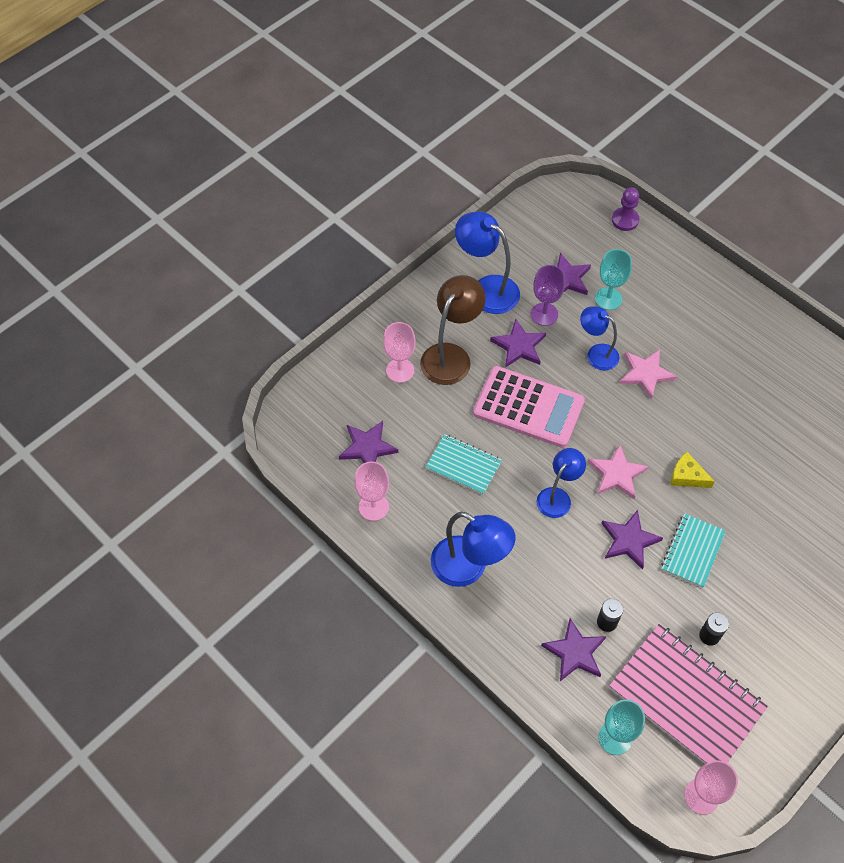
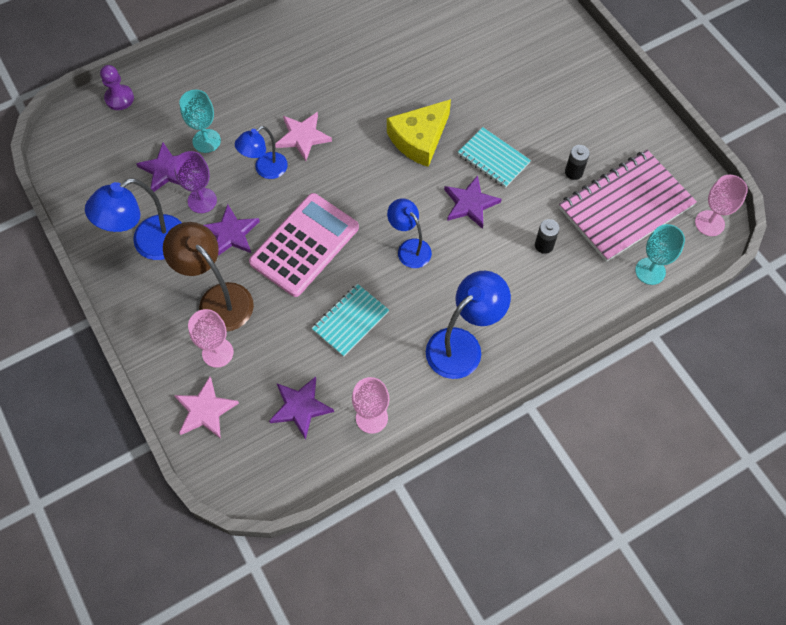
camera: 75 degrees left, 5 degrees up
purple star [541,618,606,681] -> none
pink star [588,444,649,499] -> pink star moved to [174,377,239,439]
yellow cheese [671,452,715,488] -> yellow cheese [387,99,451,167], size x1.77

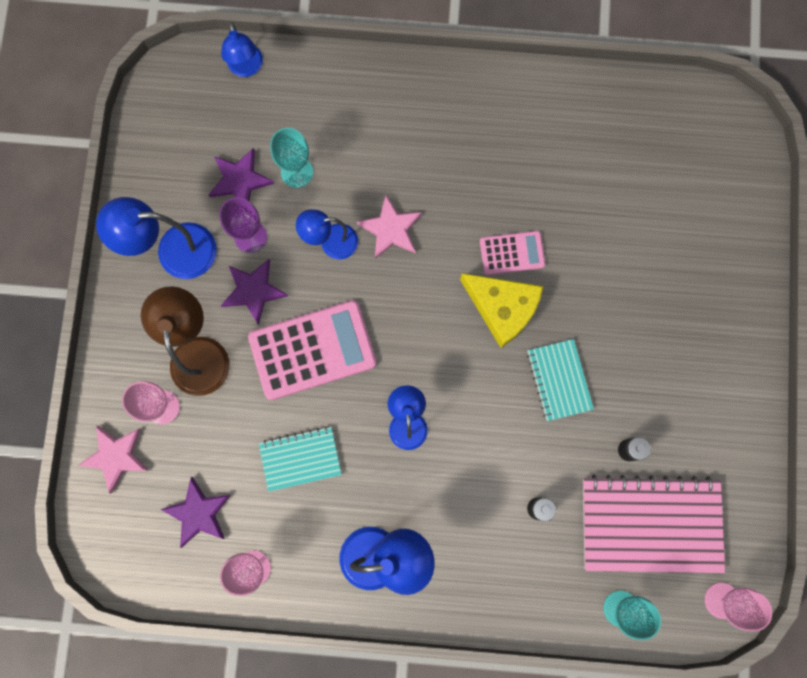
camera: 35 degrees right, 15 degrees up
purple pawn [100,65,134,110] -> blue lamp [221,22,263,77]
yellow cheese [387,99,451,167] -> yellow cheese turned 135 degrees counterclockwise [460,273,543,348]
purple star [444,175,502,229] -> none
none -> pink calculator [480,231,545,275]

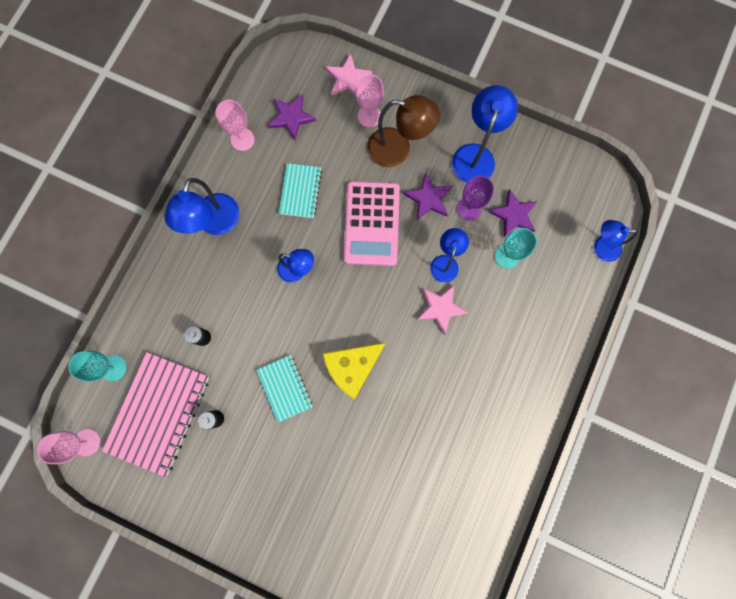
camera: 110 degrees right, 0 degrees up
pink calculator [480,231,545,275] -> none
turquoise notebook [527,339,594,421] -> turquoise notebook turned 60 degrees clockwise [257,355,312,423]

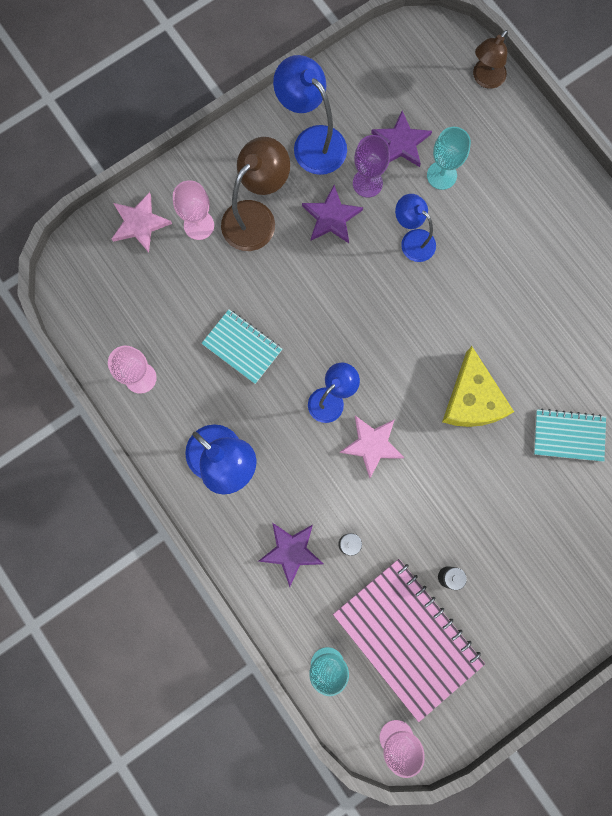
camera: 60 degrees left, 0 degrees up
turquoise notebook [257,355,312,423] -> turquoise notebook moved to [534,408,606,462]
purple star [268,94,316,140] -> purple star moved to [258,523,323,587]
pink calculator [344,181,400,266] -> none
pink star [417,285,468,335] -> pink star moved to [339,416,404,478]
blue lamp [594,220,637,262] -> brown lamp [473,30,508,89]

